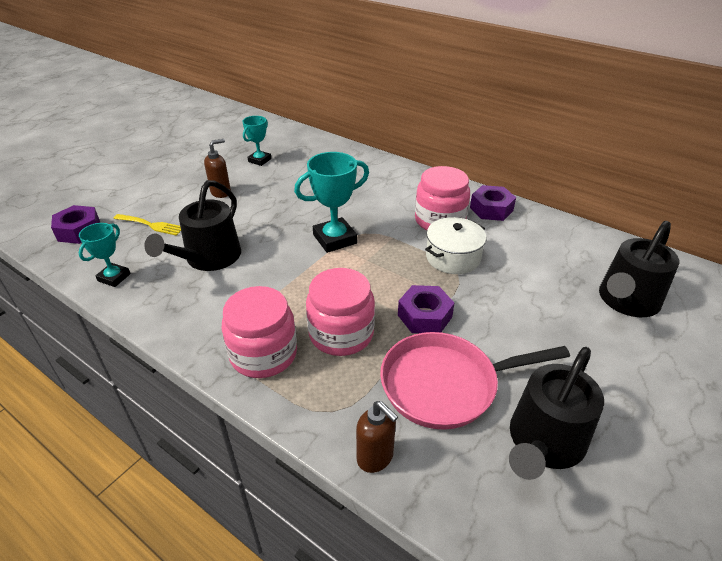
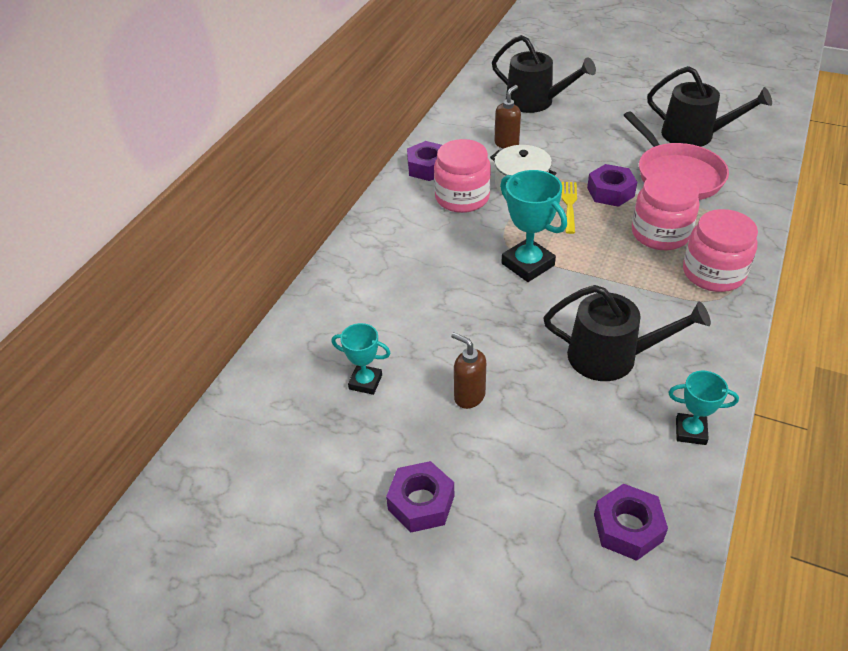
camera: 100 degrees left, 5 degrees up
yellow fork [113,214,181,236] -> yellow fork moved to [562,182,577,234]
brown soap dispenser [356,401,398,473] -> brown soap dispenser moved to [494,85,521,149]
none -> purple nut [386,461,454,532]

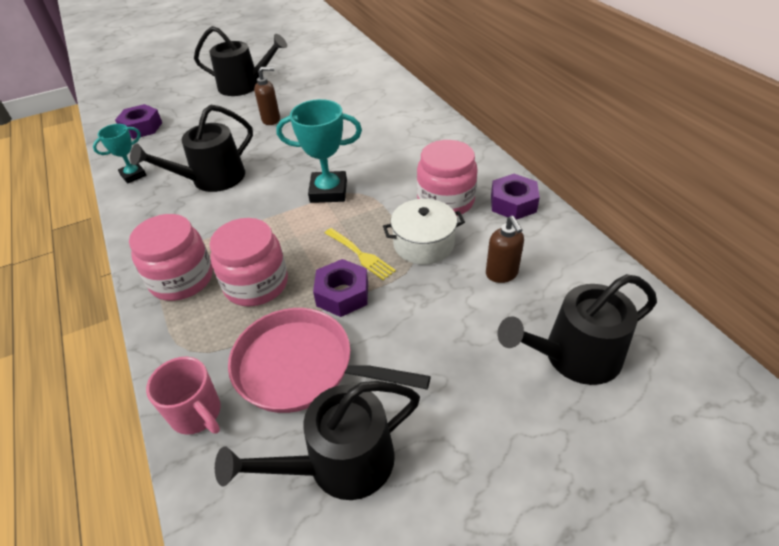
camera: 130 degrees right, 0 degrees up
turquoise trophy [331,323,390,395] -> none
purple nut [386,461,454,532] -> black watering can [194,26,287,96]
none -> pink mug [146,357,221,435]

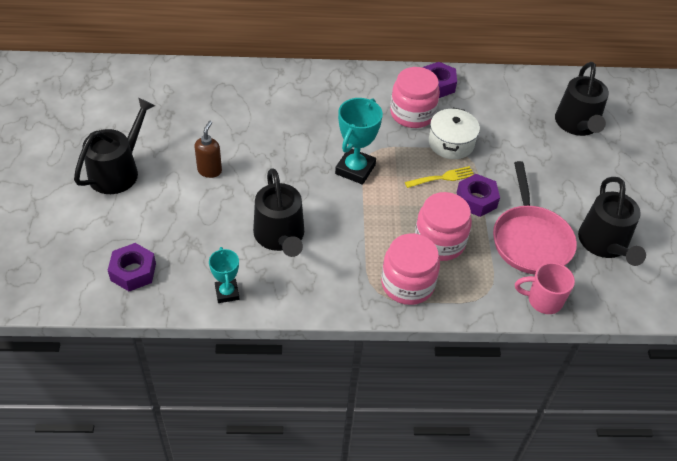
camera: 70 degrees left, 5 degrees up
pink mug [146,357,221,435] -> pink mug turned 150 degrees counterclockwise [515,262,575,314]
pink pan [228,308,431,413] -> pink pan turned 45 degrees counterclockwise [493,161,577,274]
brown soap dispenser [486,216,524,283] -> none

